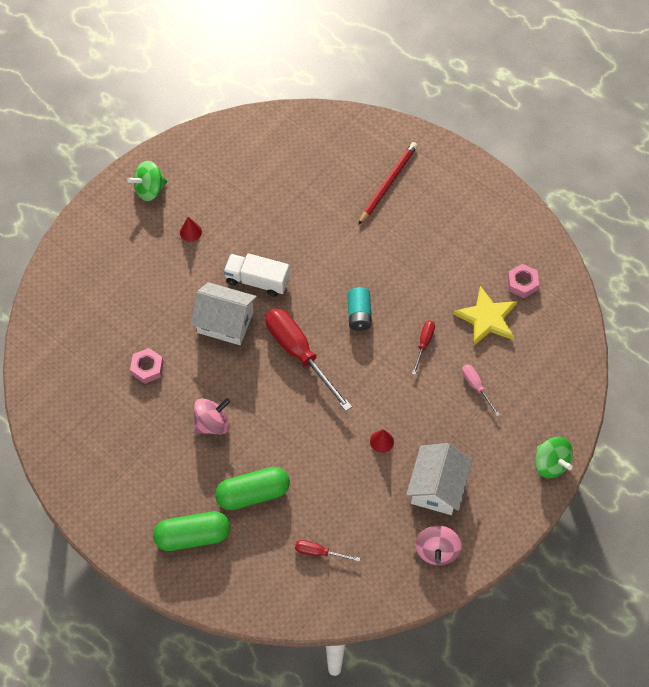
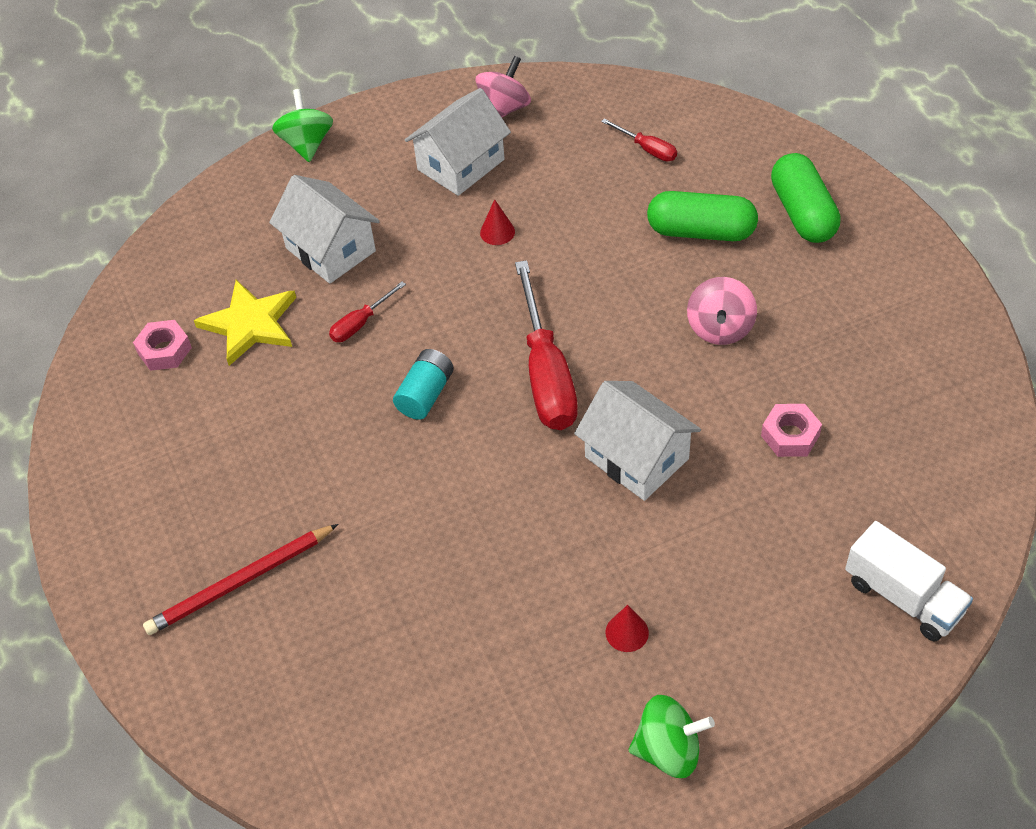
camera: 150 degrees left, 10 degrees down
green capsule [153,511,230,551] -> green capsule turned 60 degrees clockwise [771,153,841,243]
pink spinning top [194,398,230,434] -> pink spinning top turned 75 degrees counterclockwise [687,277,757,345]
white truck [223,253,290,297] -> white truck moved to [845,521,973,641]
pink screwdriver [462,364,500,416] -> white house [269,175,380,284]

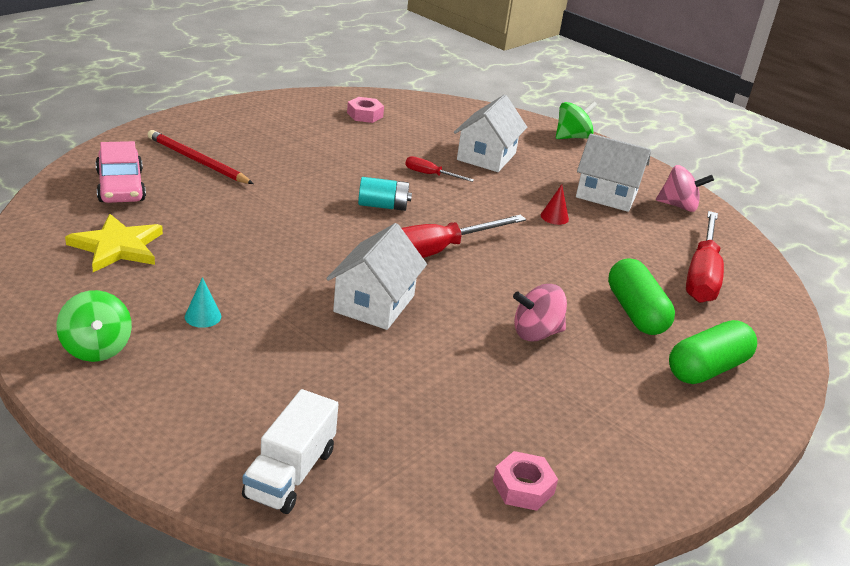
camera: 60 degrees right, 20 degrees down
yellow star [194,280,296,366] -> yellow star moved to [65,214,163,272]
red screwdriver [601,118,677,161] -> red screwdriver [686,211,724,303], size x2.13
red cone [606,605,649,652] -> turquoise cone [185,277,221,328]
pink nut [761,404,822,457] -> pink nut moved to [493,451,558,511]
none -> pink car [95,141,146,203]

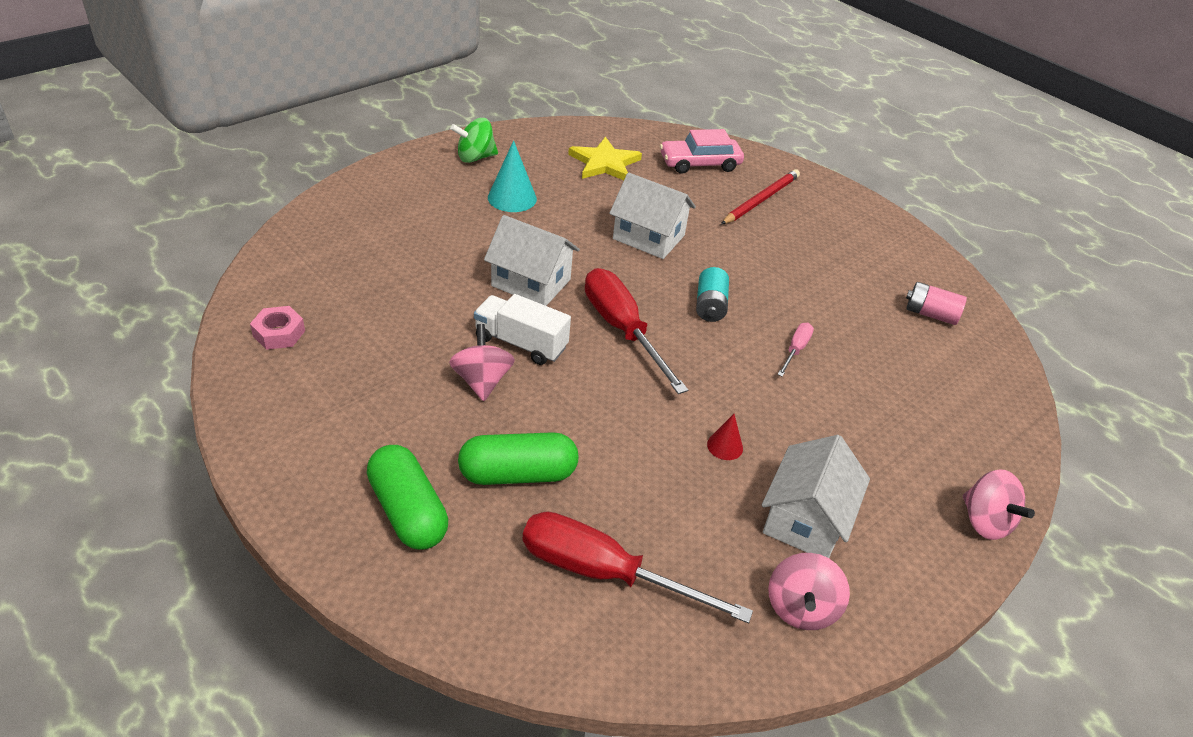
camera: 95 degrees right, 10 degrees up
turquoise cone [185,277,221,328] -> turquoise cone [488,140,537,212], size x1.77
white truck [242,389,338,514] -> white truck moved to [474,294,571,365]
pink nut [347,97,384,123] -> pink battery [906,282,967,325]
red screwdriver [405,156,474,182] -> pink screwdriver [777,323,814,377]
white house [454,95,527,172] -> white house moved to [609,173,696,259]
green spinning top [556,101,597,139] -> pink spinning top [963,470,1035,540]

